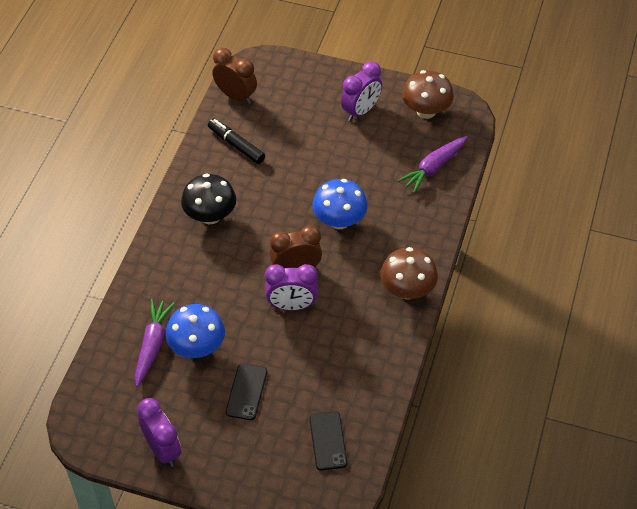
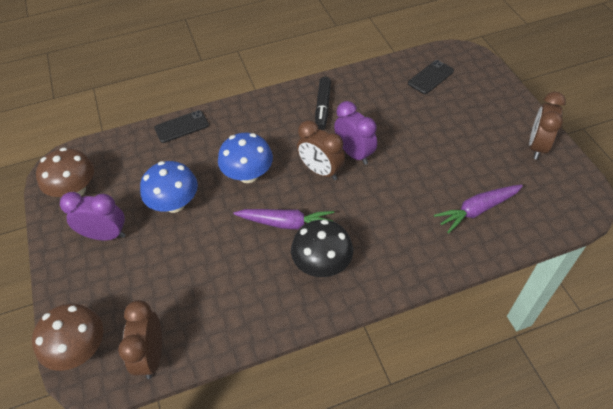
camera: 125 degrees left, 0 degrees up
purple clock [137,398,181,467] -> brown clock [529,92,566,160]
blue mushroom [166,304,225,358] -> blue mushroom moved to [140,161,198,213]
black marker [208,119,265,164] -> black marker moved to [315,77,331,130]
black phone [226,363,267,420] -> black phone moved to [154,110,209,143]
brown mushroom [380,247,438,299] -> brown mushroom moved to [32,303,103,371]
purple carrot [397,136,467,193] -> purple carrot moved to [234,209,334,229]

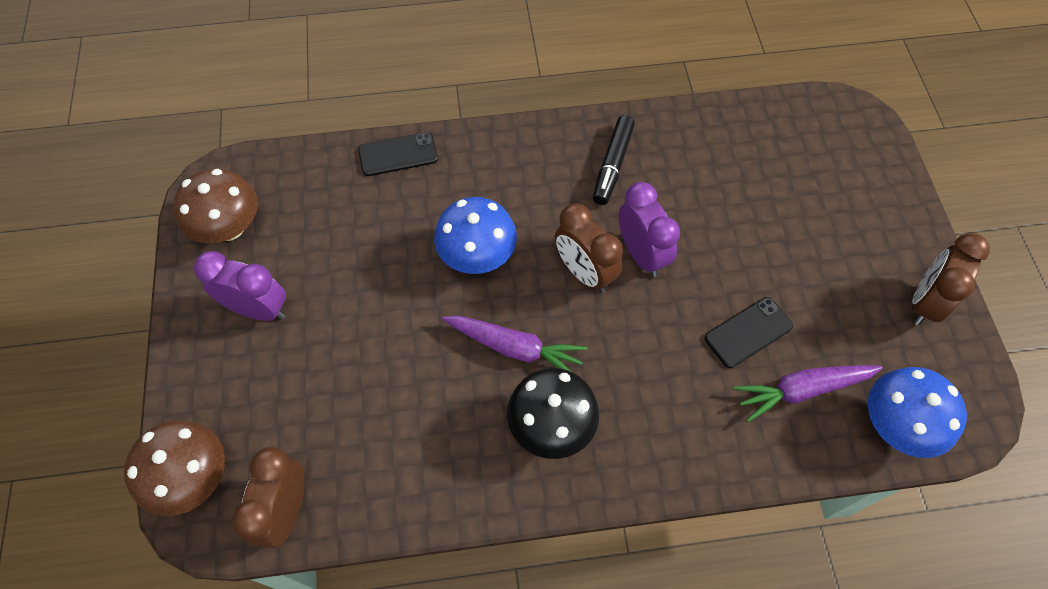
camera: 10 degrees right, 10 degrees up
blue mushroom [140,161,198,213] -> blue mushroom moved to [868,367,967,458]
black phone [408,60,454,94] -> black phone moved to [705,297,793,368]

